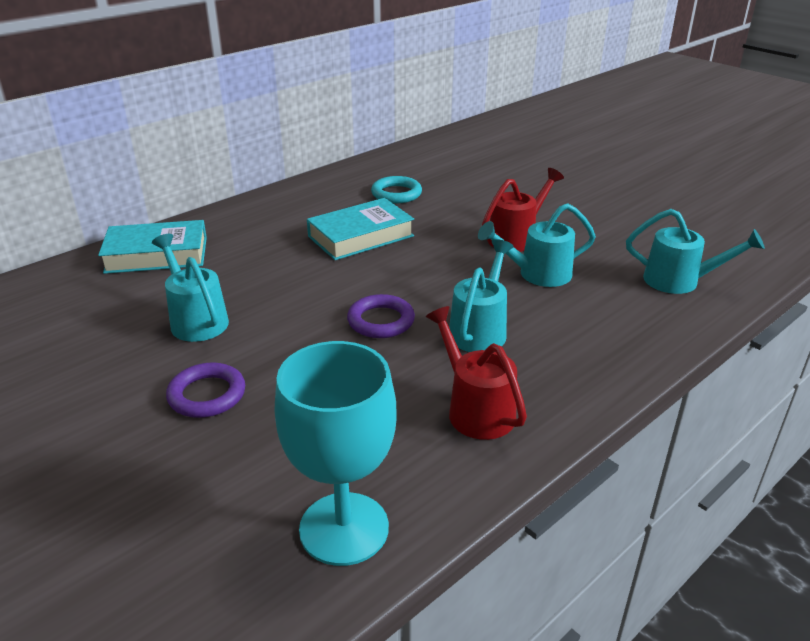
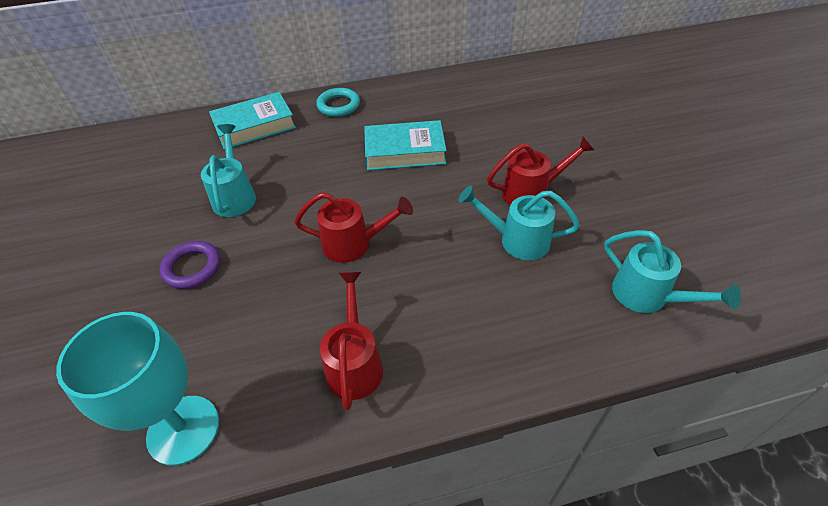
camera: 30 degrees right, 15 degrees up
turquoise book [98,220,207,274] -> turquoise book turned 45 degrees counterclockwise [209,92,296,150]
purple ring [347,294,415,338] -> red watering can [294,192,413,263]
turquoise ring [371,176,422,204] -> turquoise ring moved to [316,88,360,117]
turquoise watering can [449,239,513,352] -> none

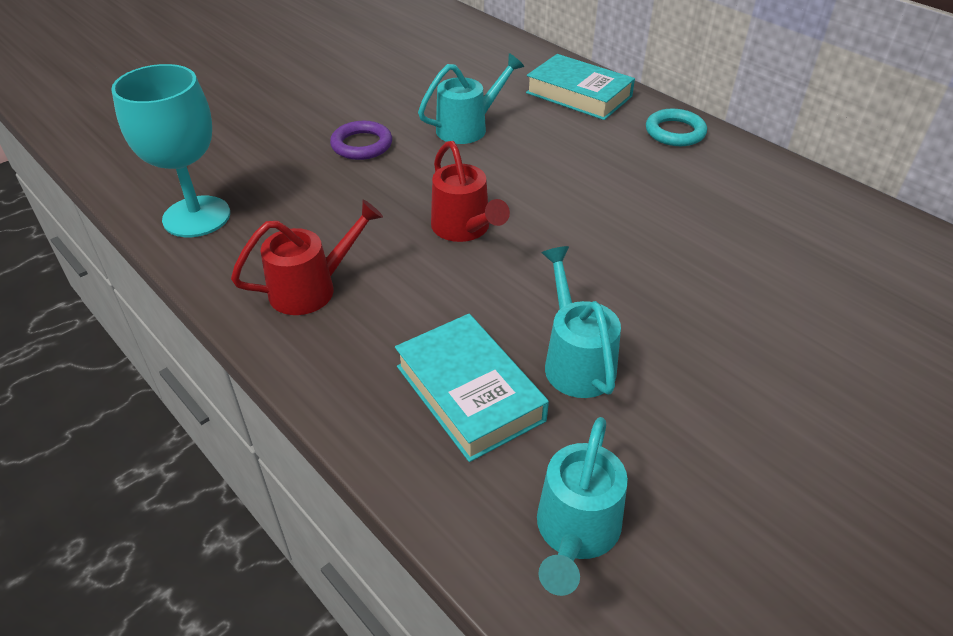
camera: 60 degrees right, 5 degrees down
turquoise book [364,120,447,170] -> turquoise book moved to [395,314,549,462]
red watering can [487,137,594,205] -> none

